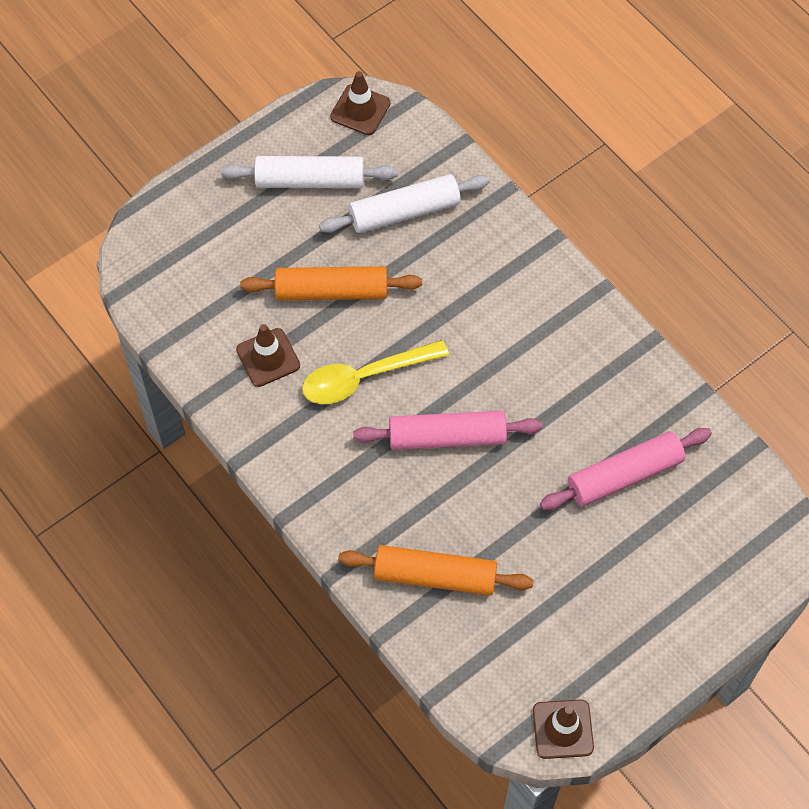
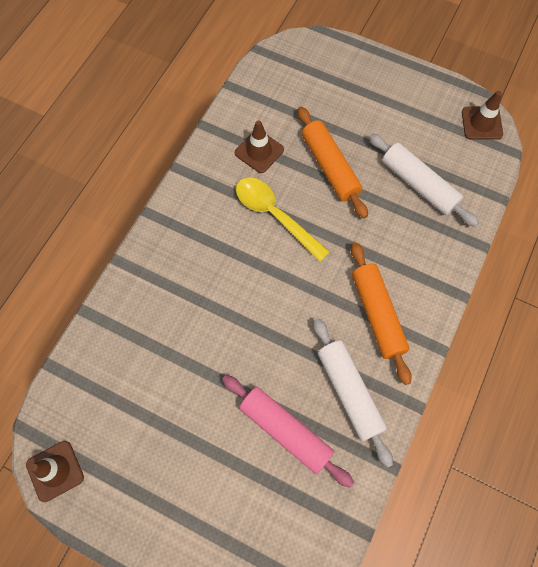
camera: 65 degrees right, 5 degrees up
white rolling pin [221,156,398,188] -> white rolling pin moved to [313,318,393,468]
orange rolling pin [338,545,534,595] -> orange rolling pin moved to [351,242,412,385]
pink rolling pin [353,411,542,450] -> none

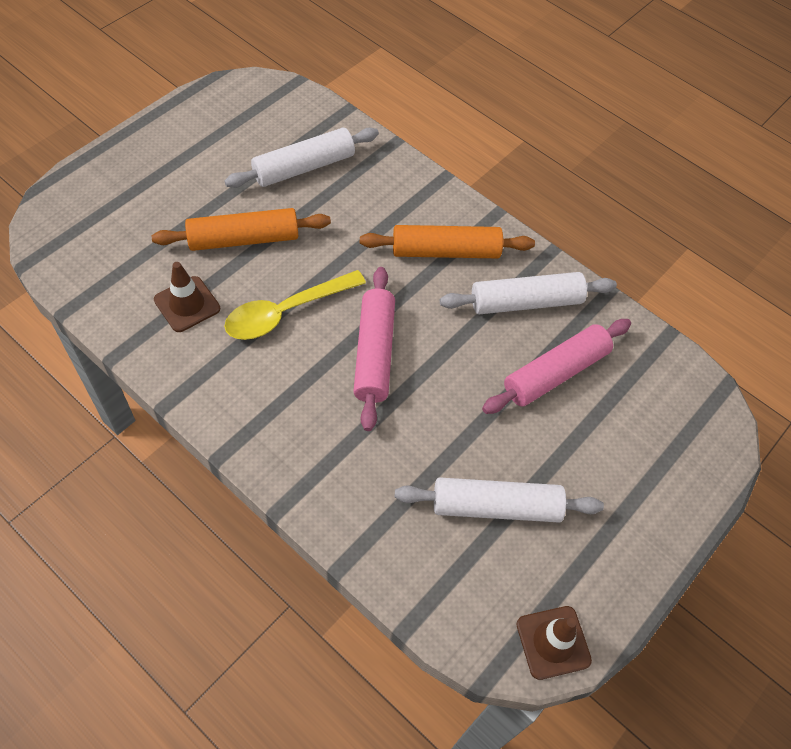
camera: 80 degrees left, 10 degrees down
brown traffic cone [462,91,503,140] -> none
none -> pink rolling pin [353,267,395,431]
none -> white rolling pin [395,477,604,523]

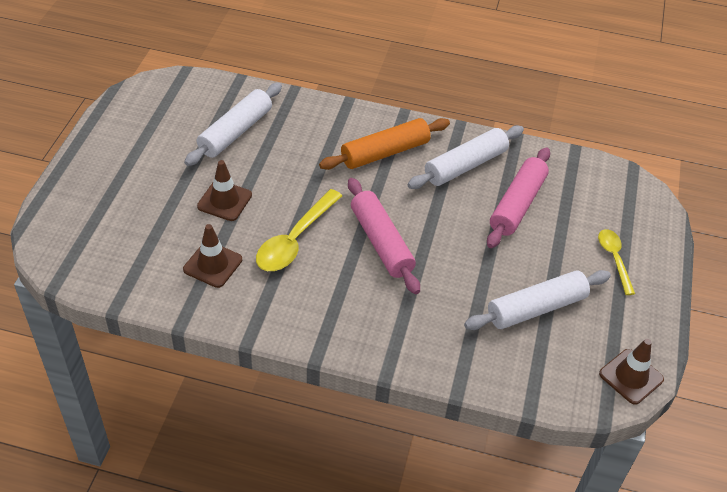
camera: 25 degrees left, 10 degrees down
orange rolling pin [152,208,331,251] -> brown traffic cone [197,160,252,221]
none -> yellow spoon [598,229,635,295]

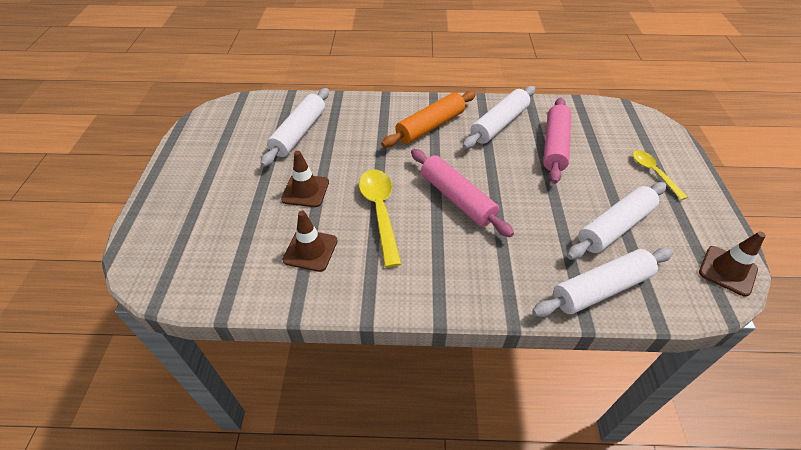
camera: 10 degrees left, 0 degrees up
yellow spoon [256,189,342,271] -> yellow spoon turned 150 degrees clockwise [359,170,401,267]
none -> white rolling pin [532,248,673,317]

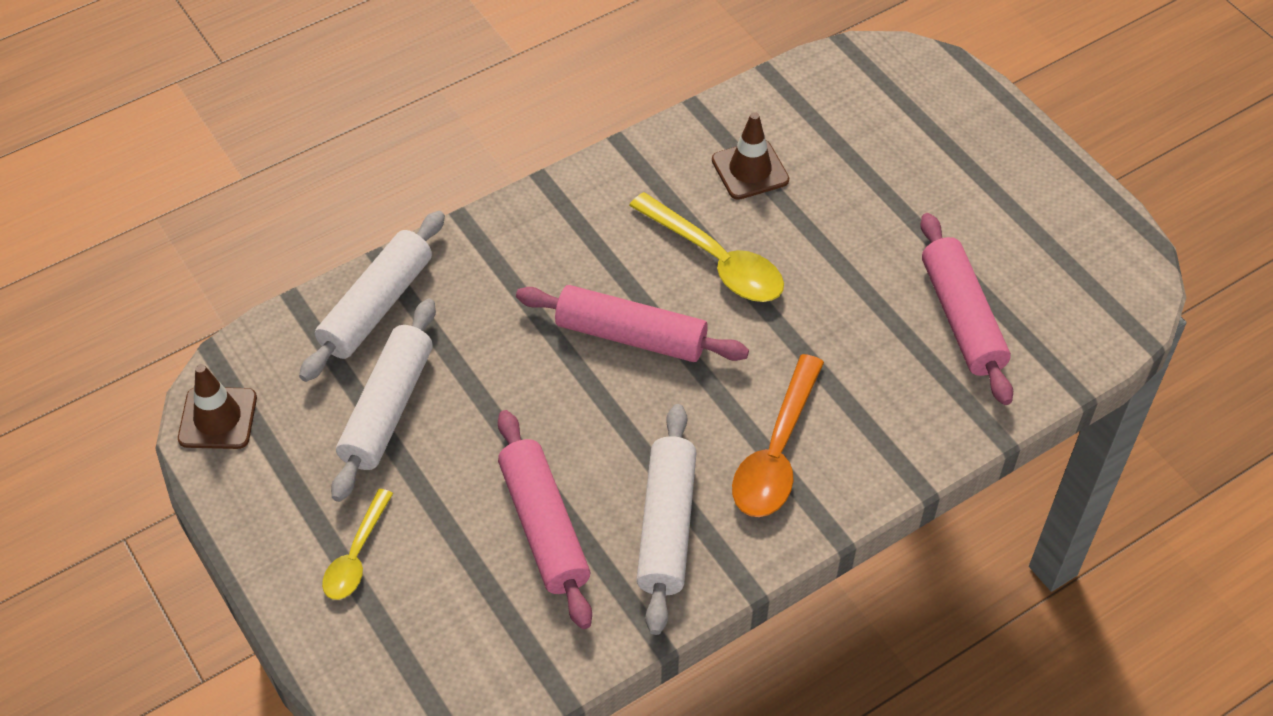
camera: 145 degrees right, 5 degrees up
white rolling pin [260,88,329,167] -> pink rolling pin [920,213,1013,405]
brown traffic cone [281,151,329,207] -> none
orange rolling pin [381,91,476,147] -> orange spoon [732,354,824,517]
yellow spoon [633,150,688,200] -> yellow spoon turned 75 degrees clockwise [322,489,393,600]

